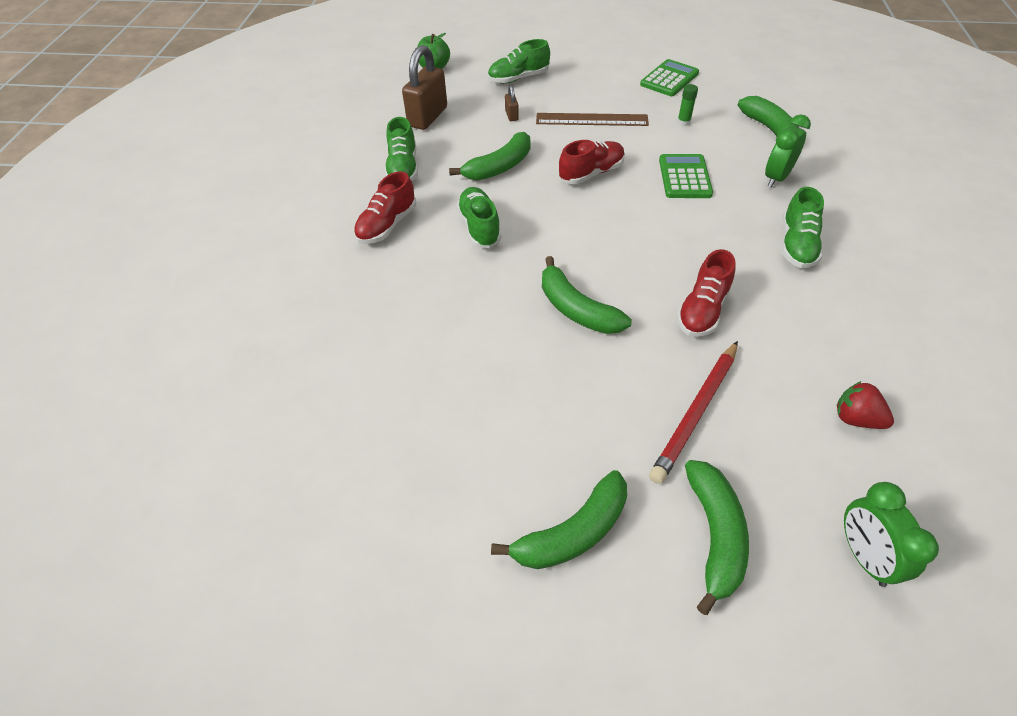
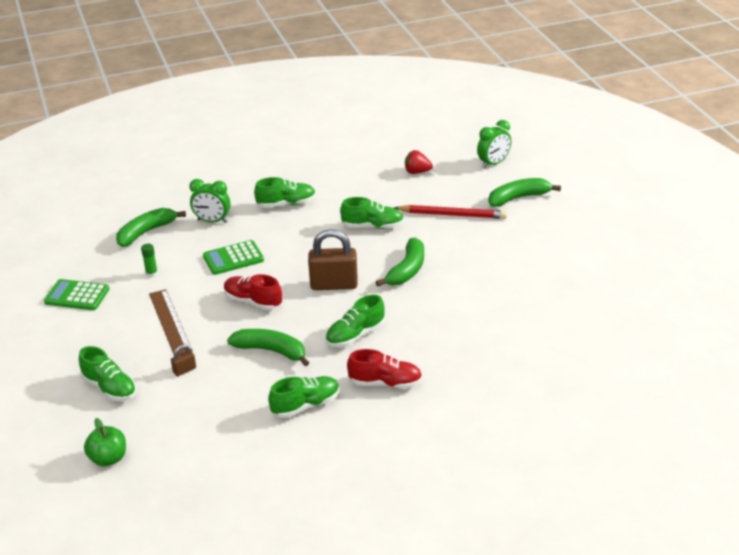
camera: 115 degrees left, 15 degrees down
brown padlock [402,45,447,130] -> brown padlock moved to [308,229,358,290]
green banana [491,470,627,569] -> none
red shoe [677,249,736,337] -> green shoe [340,197,404,229]
red strawberry [837,381,894,429] -> red strawberry turned 90 degrees clockwise [405,150,433,174]

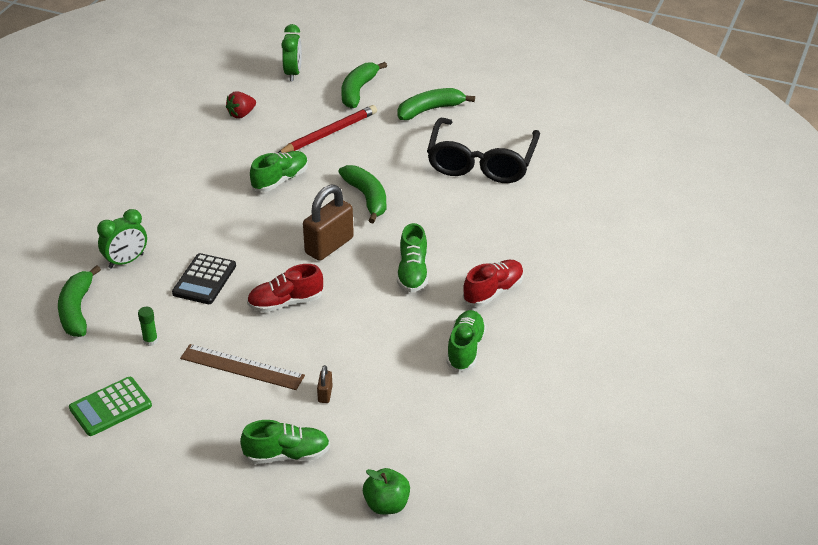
camera: 50 degrees left, 5 degrees up
green calculator [203,240,264,275] -> black calculator [172,253,236,304]
green banana [227,329,309,366] -> green banana moved to [397,88,475,120]
green shoe [254,177,316,208] -> none
none -> black glasses [427,118,540,183]

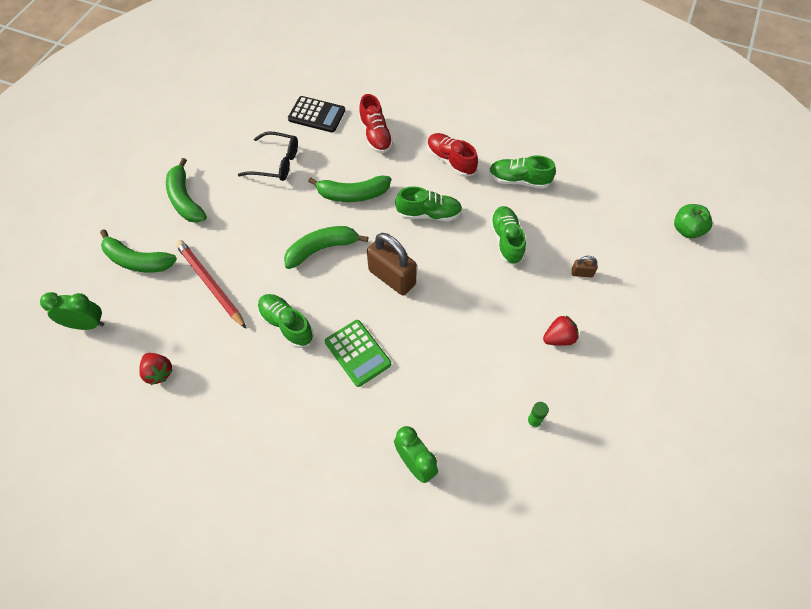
camera: 90 degrees left, 20 degrees up
green banana [58,265,101,337] -> green banana moved to [308,176,391,202]
green calculator [69,377,152,436] -> green calculator moved to [325,320,391,387]
black calculator [172,253,236,304] -> black calculator moved to [288,96,345,133]
brown ruler [180,344,305,390] -> red strawberry [543,315,579,346]
green shoe [240,420,330,464] -> green shoe moved to [490,206,526,265]
red shoe [247,264,323,312] -> red shoe moved to [359,94,393,153]
black glasses [427,118,540,183] -> black glasses [238,131,298,181], size x0.58

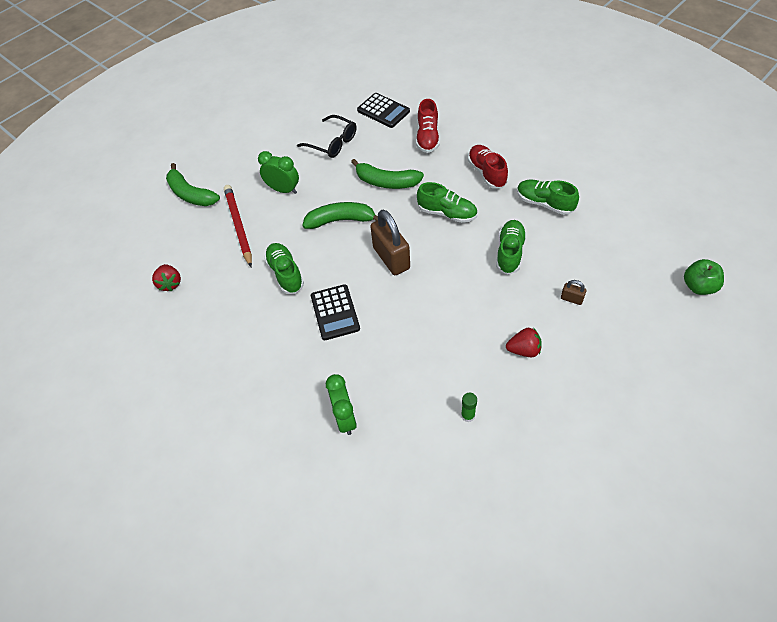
camera: 25 degrees right, 5 degrees down
green clock [40,292,104,330] -> green clock moved to [258,151,299,194]
green banana [166,158,207,223] -> none
green calculator [325,320,391,387] -> black calculator [311,284,360,340]

